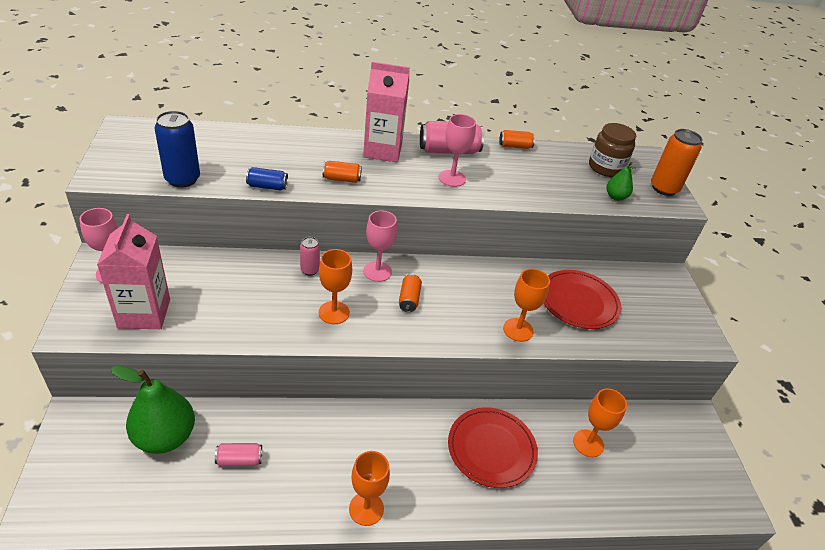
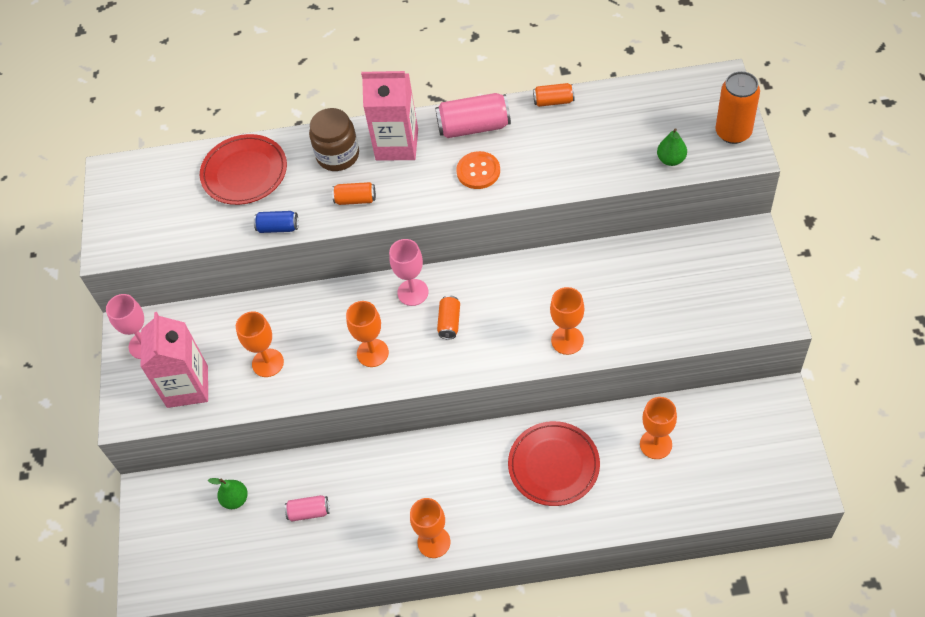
camera: 10 degrees right, 15 degrees up
green pear [111,366,195,454] -> green pear [208,478,248,509], size x0.49
blue can [154,111,200,188] -> none
pink can [300,237,320,276] -> none
pink goblet [439,114,476,187] -> orange button [456,151,500,189]
red plate [544,270,621,329] -> red plate moved to [200,134,287,205]
brown jar [589,123,636,177] -> brown jar moved to [309,108,359,171]
none -> orange goblet [236,311,284,377]

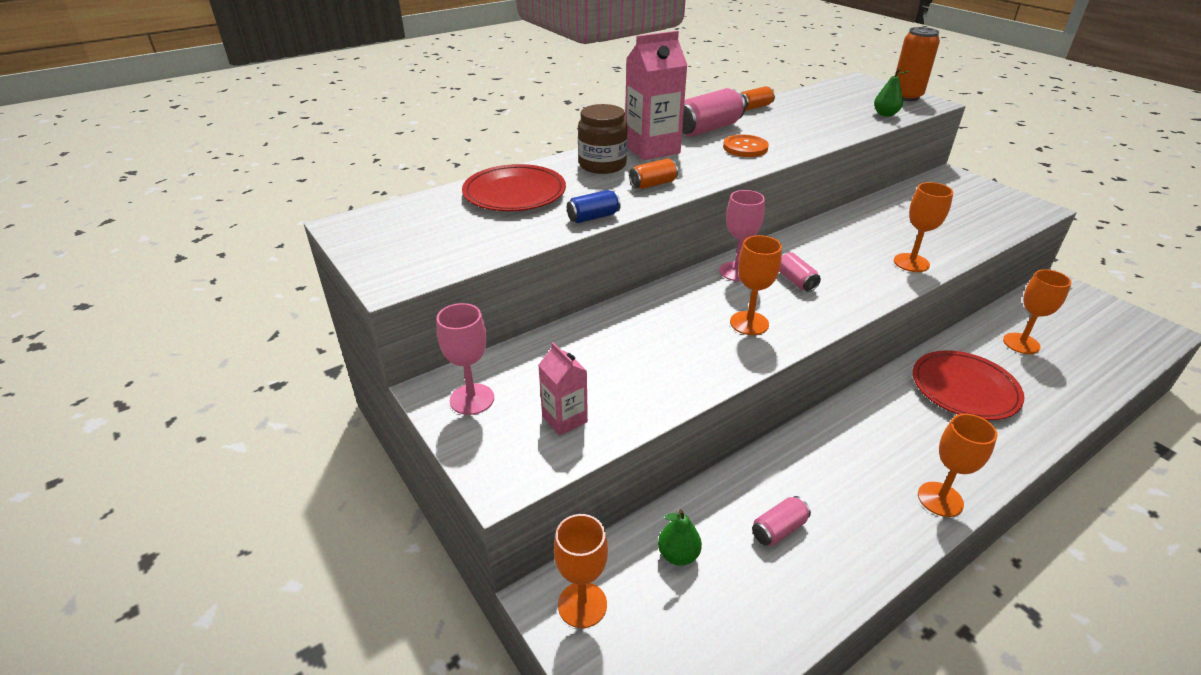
camera: 35 degrees left, 20 degrees down
pink carton [141,312,208,408] -> pink carton [538,342,588,436], size x0.56
orange goblet [236,311,284,377] -> orange goblet moved to [554,514,608,628]
orange can [437,295,460,340] -> pink can [779,252,821,292]

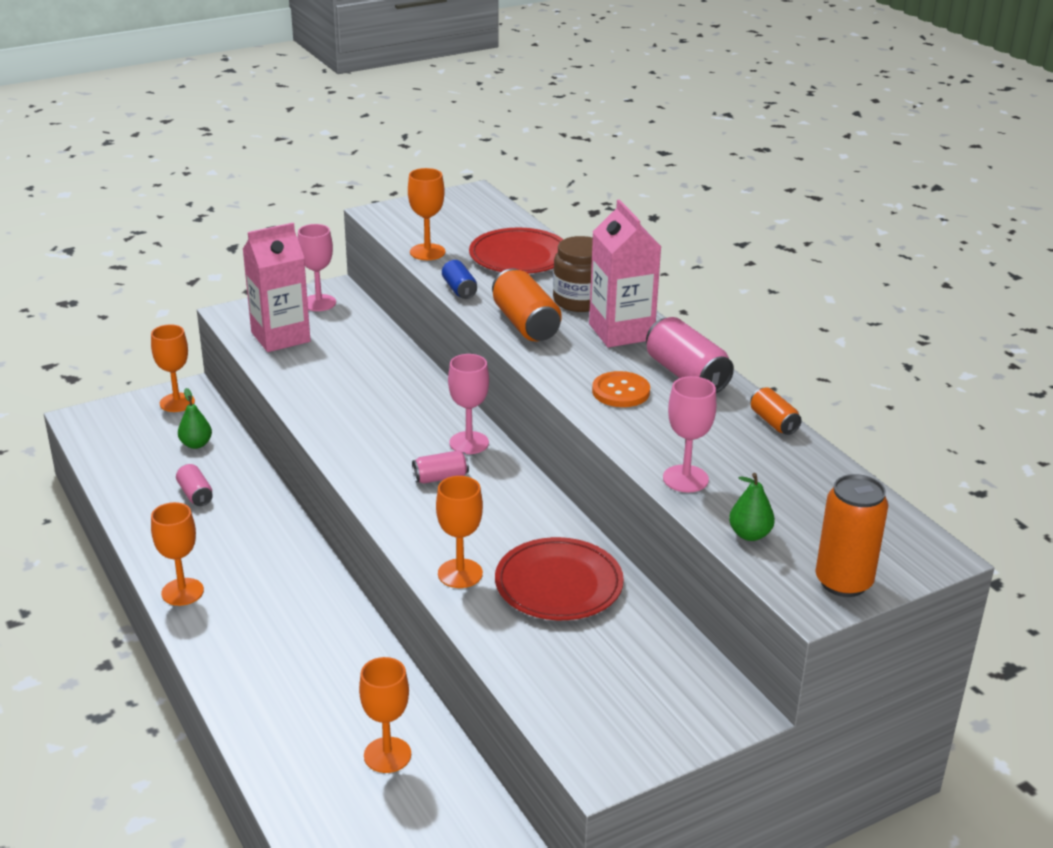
camera: 95 degrees right, 5 degrees down
pink carton [538,342,588,436] -> pink carton [243,223,311,352], size x1.77
orange can [629,158,678,189] -> orange can [492,268,562,341], size x1.77
orange goblet [730,235,782,335] -> orange goblet moved to [408,168,445,260]
red plate [913,350,1025,420] -> red plate moved to [495,537,624,620]
none -> pink goblet [663,376,716,492]

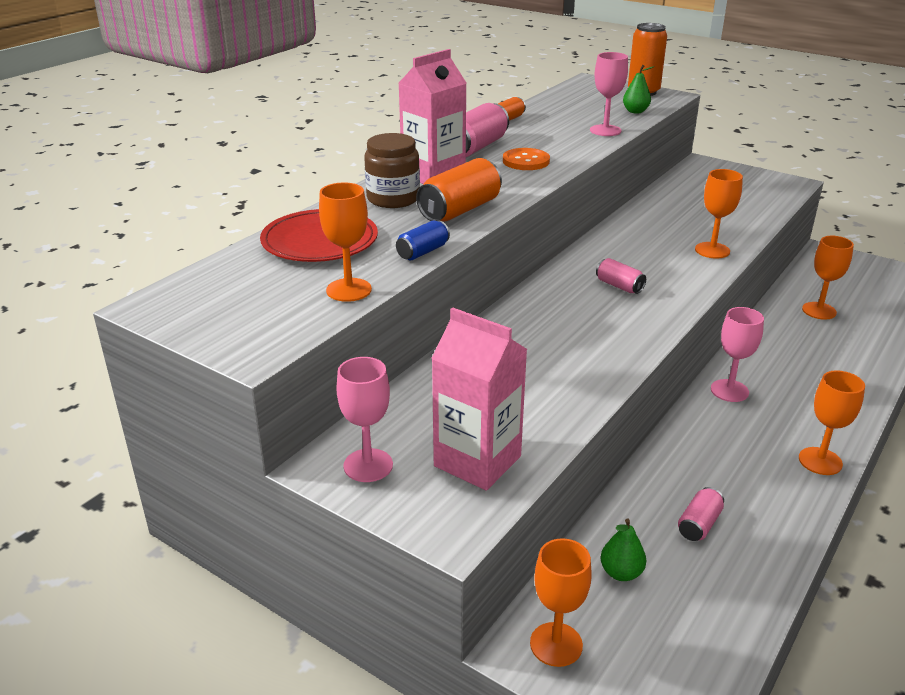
camera: 115 degrees left, 0 degrees up
pink goblet [448,354,489,454] -> pink goblet moved to [711,307,764,402]
red plate [495,537,624,620] -> none

